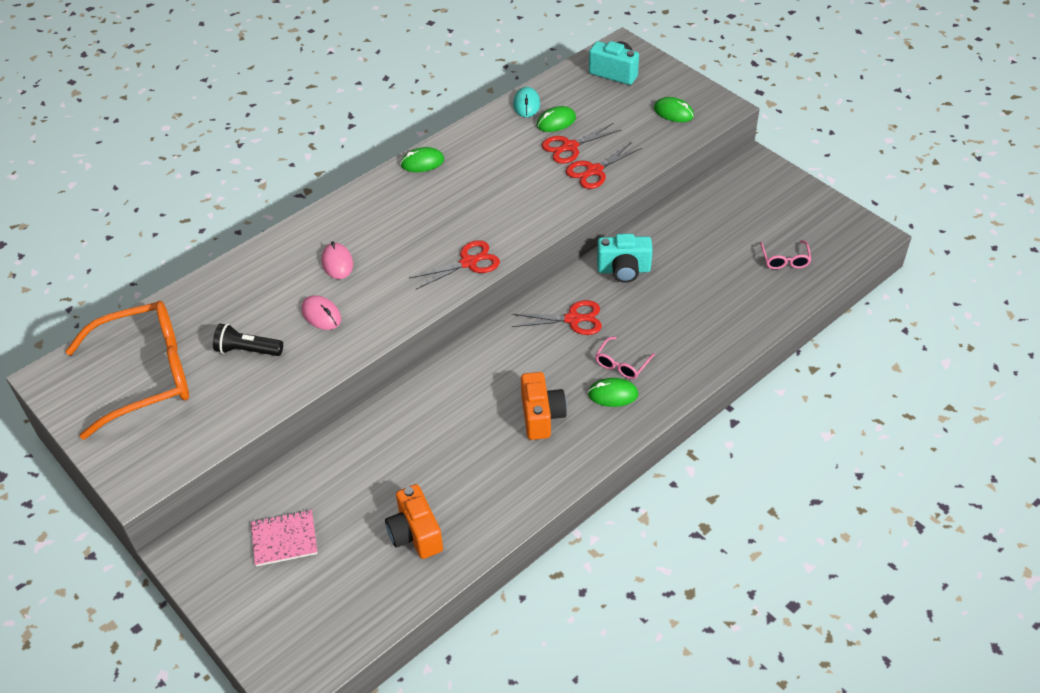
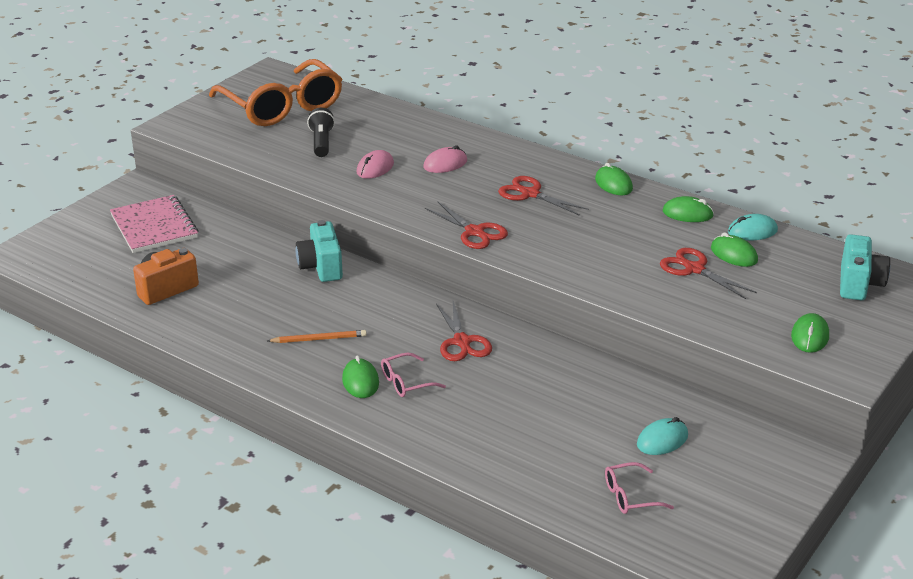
camera: 75 degrees right, 15 degrees down
pink notebook [251,510,318,566] -> pink notebook [110,195,199,253], size x1.51
orange camera [521,372,567,440] -> orange pencil [267,330,367,343]
red scissors [566,142,642,189] -> red scissors moved to [498,176,589,216]
pink glasses [595,337,655,379] -> pink glasses turned 45 degrees counterclockwise [381,353,446,397]
turquoise camera [597,234,653,283] -> turquoise camera moved to [296,220,343,282]
none -> turquoise mouse [637,417,688,455]
none -> green mouse [663,196,714,222]

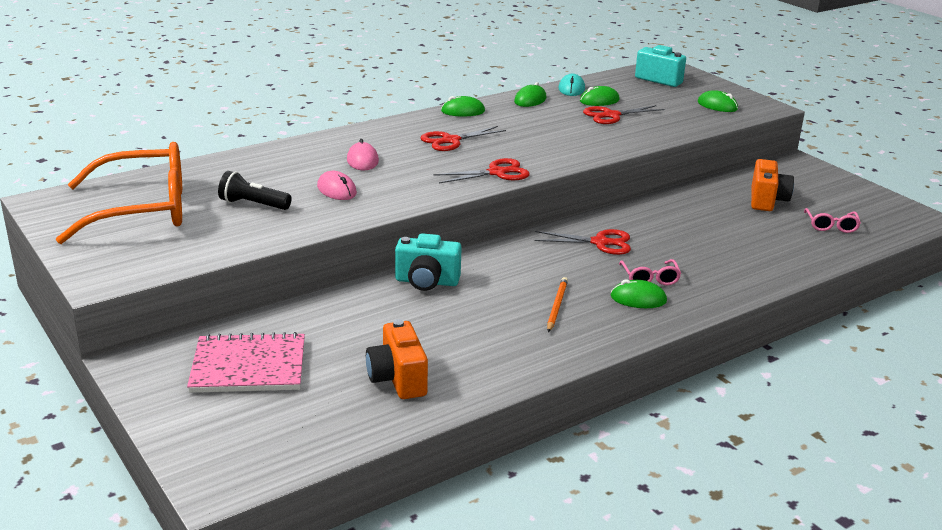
camera: 70 degrees left, 5 degrees down
turquoise mouse [637,417,688,455] -> orange camera [751,159,794,211]

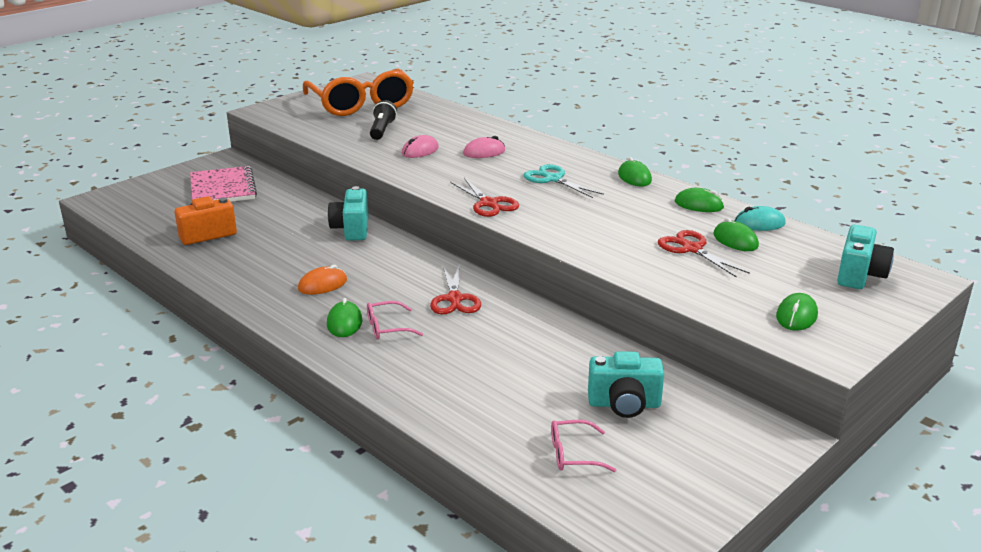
camera: 80 degrees right, 0 degrees up
red scissors [420,126,506,151] -> turquoise scissors [523,164,604,198]
orange pencil [547,277,568,332] -> orange mouse [298,265,347,295]
orange camera [751,159,794,211] -> turquoise camera [588,351,664,418]

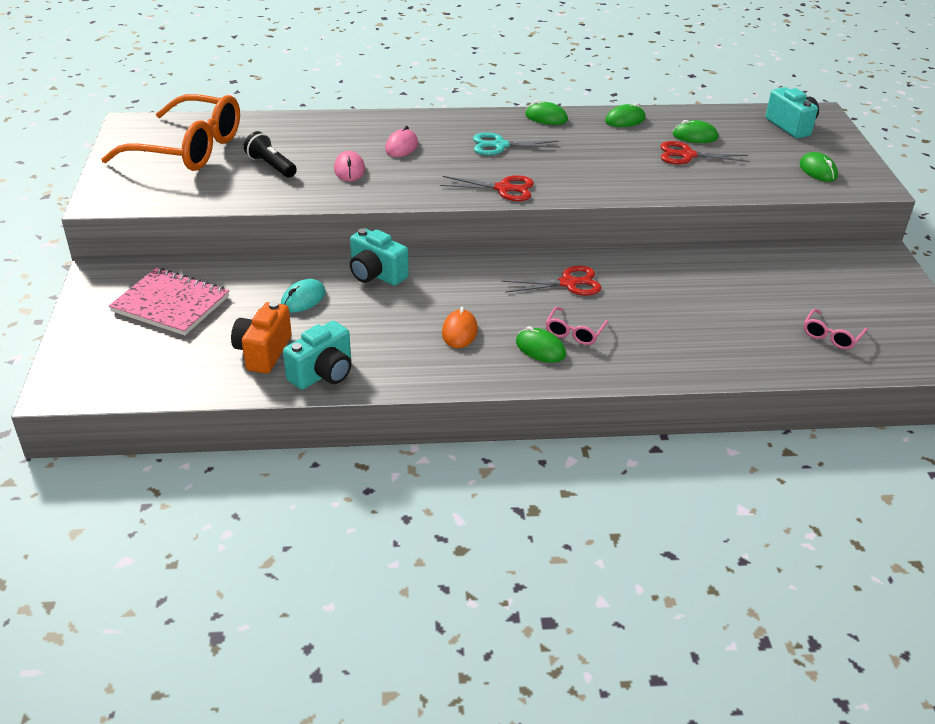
camera: 50 degrees left, 10 degrees up
red scissors [430,266,481,314] -> red scissors turned 45 degrees counterclockwise [502,266,602,296]
turquoise camera [588,351,664,418] -> turquoise camera moved to [283,321,352,390]
turquoise mouse [735,206,786,231] -> turquoise mouse moved to [281,279,326,313]

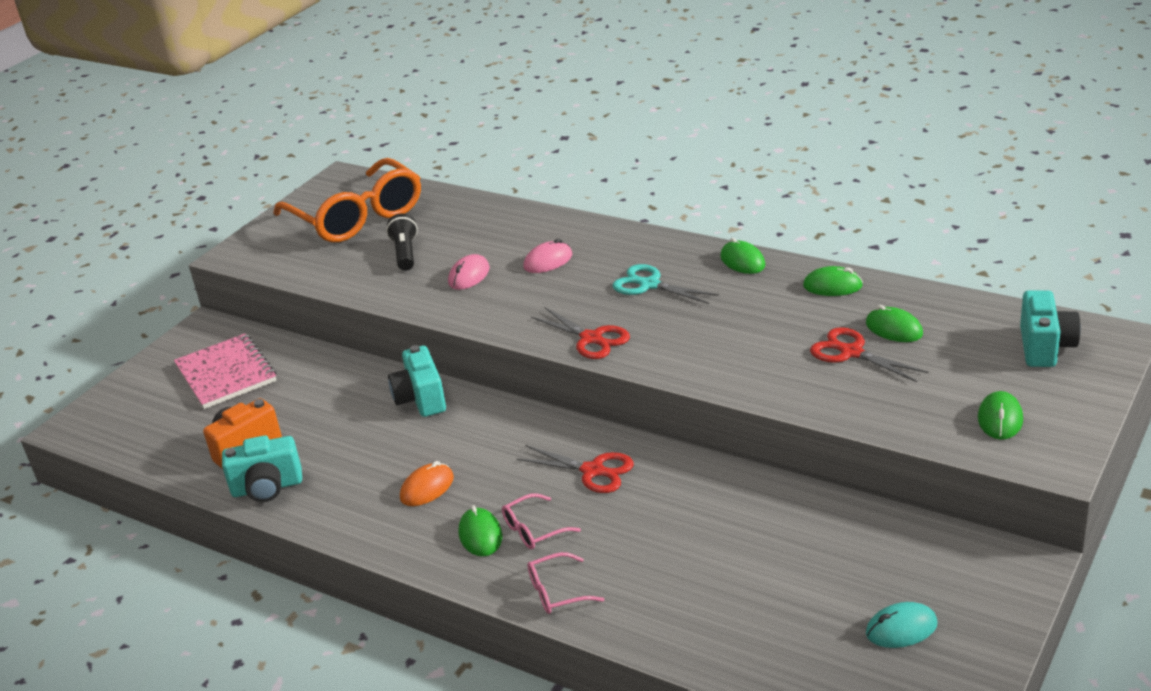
camera: 40 degrees right, 5 degrees down
turquoise mouse [281,279,326,313] -> turquoise mouse moved to [866,602,938,648]
pink glasses [804,308,868,350] -> pink glasses moved to [527,552,604,614]

